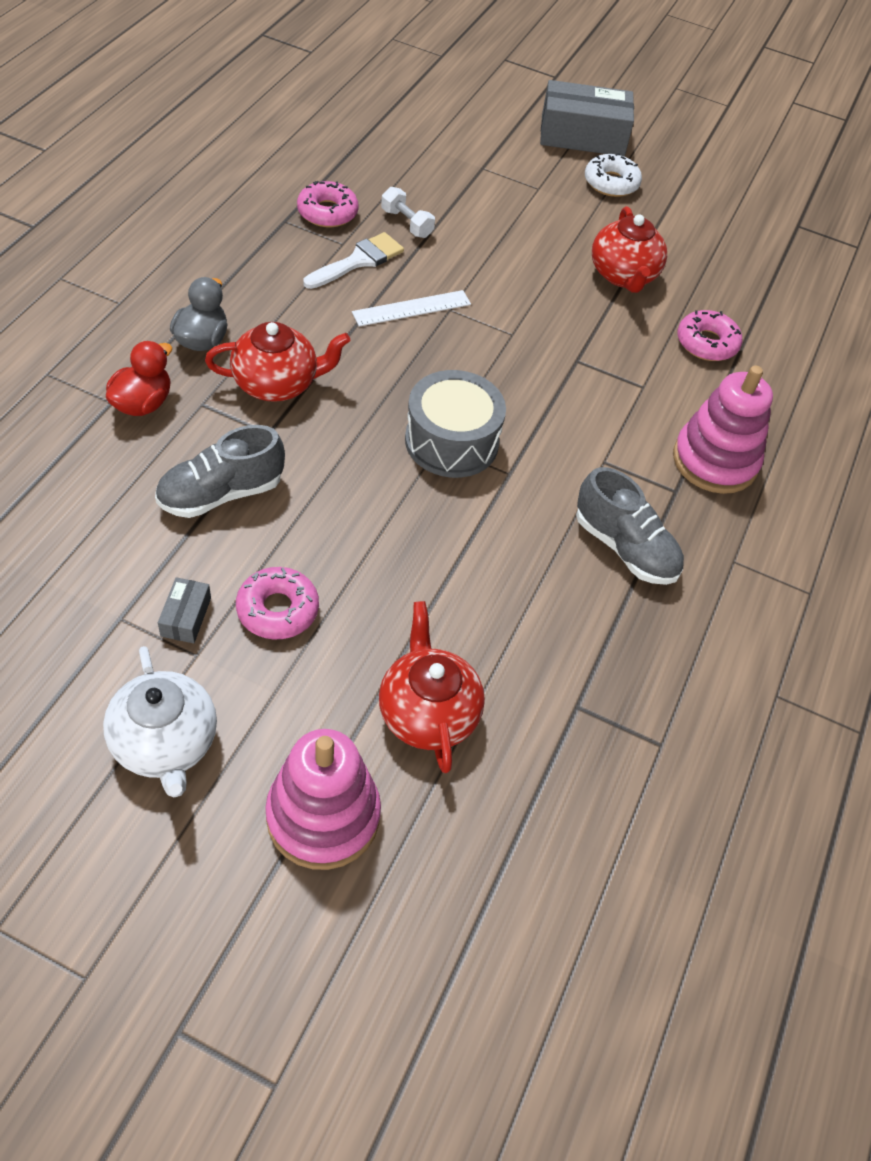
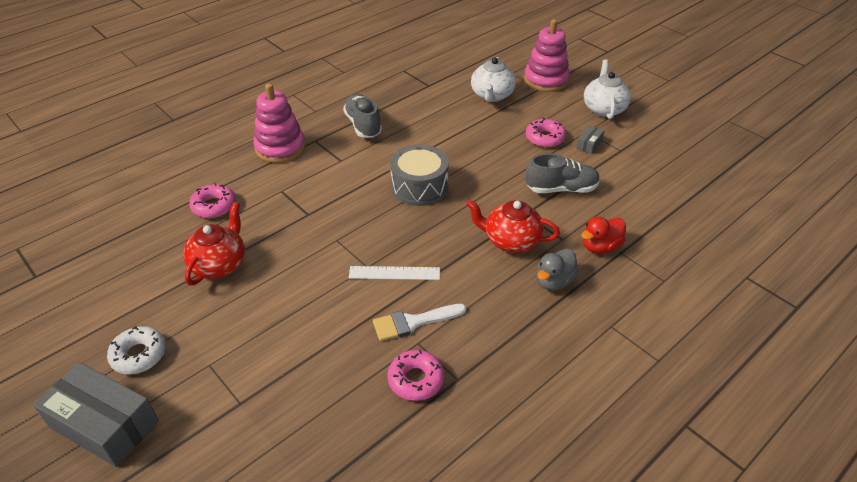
camera: 150 degrees left, 10 degrees down
red teapot [379,601,485,773] -> white teapot [471,57,516,102]
white dumbbell [381,187,435,238] -> none

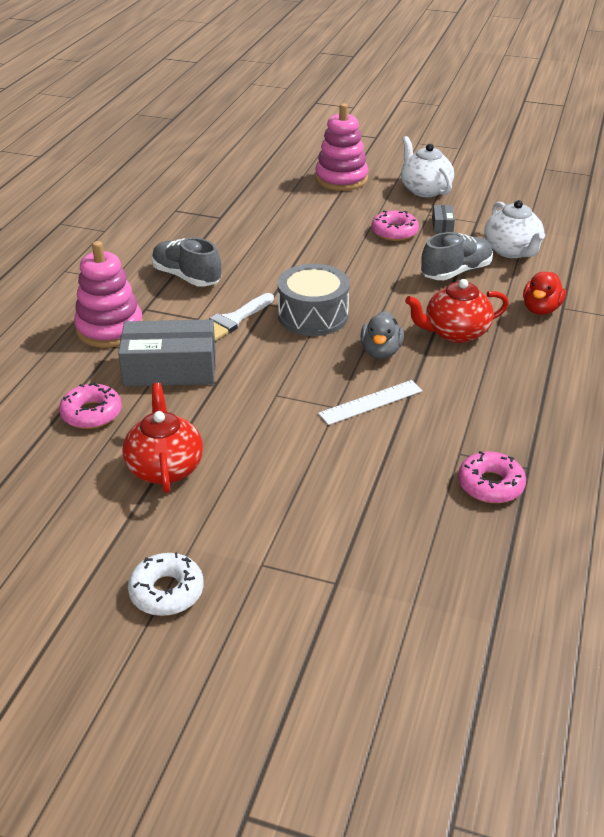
camera: 30 degrees left, 5 degrees down
grey box [33,362,159,467] -> grey box moved to [118,319,216,387]
white brush [373,304,466,341] -> white brush moved to [209,293,274,341]
white teapot [471,57,516,102] -> white teapot moved to [484,200,545,258]
grey duck [536,248,579,291] -> grey duck moved to [360,311,404,359]

